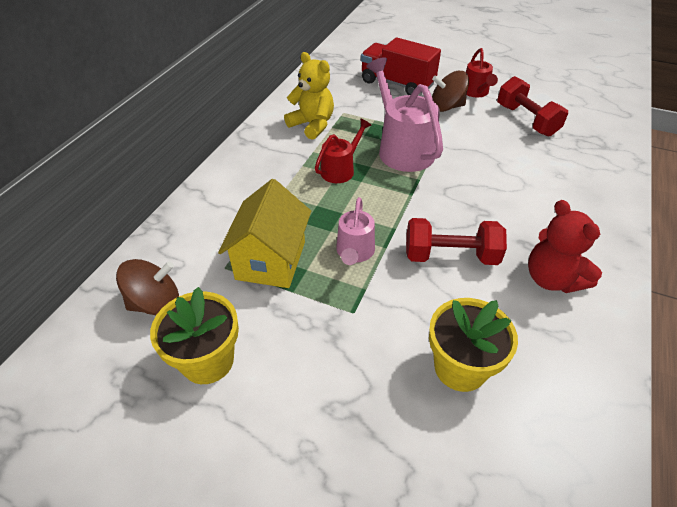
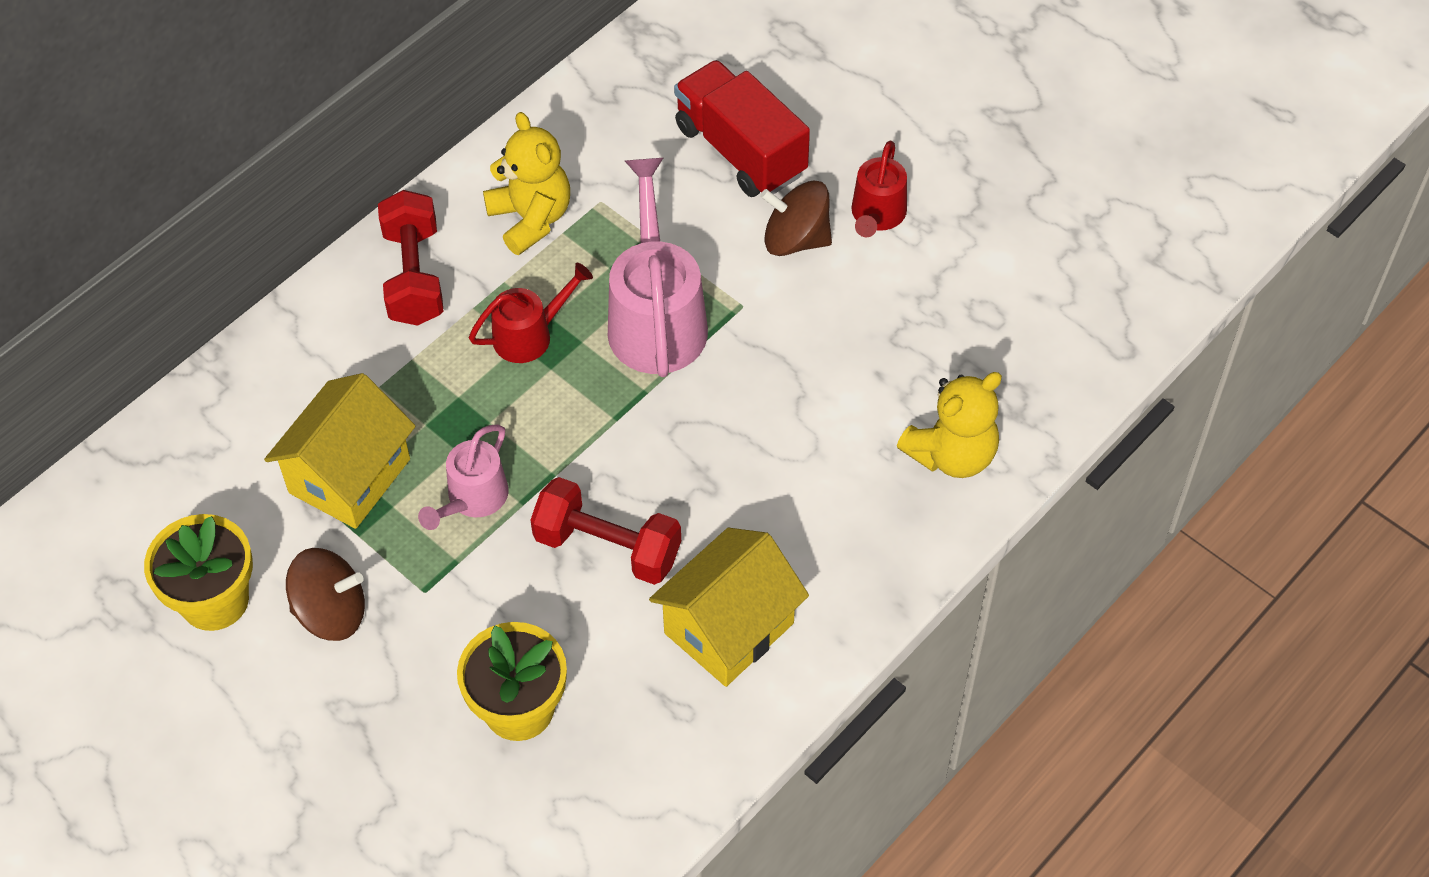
camera: 20 degrees right, 10 degrees up
brown spinning top [116,259,179,315] -> brown spinning top moved to [286,548,365,641]
red dumbbell [497,76,568,137] -> red dumbbell moved to [378,190,444,326]
red teddy bear [528,200,602,293] -> yellow house [649,528,809,687]
none -> yellow teddy bear [897,372,1002,478]

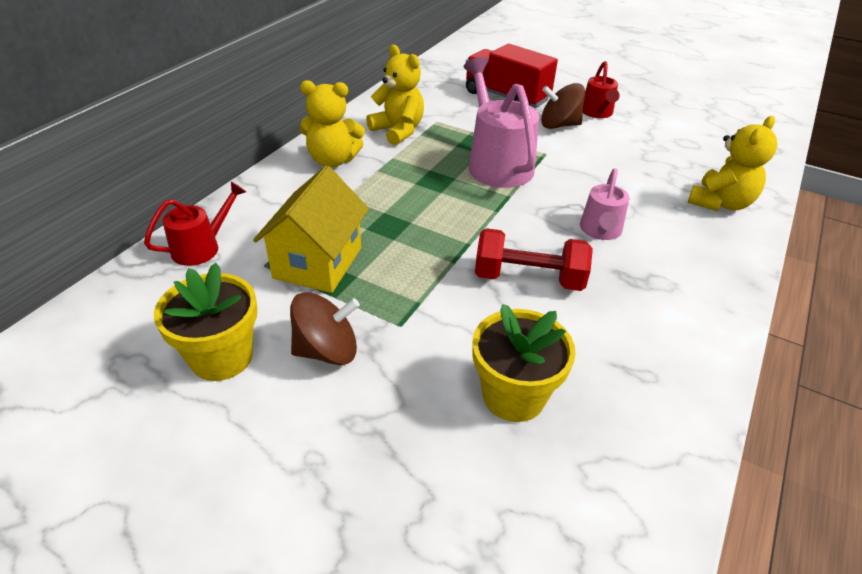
camera: 15 degrees left, 15 degrees down
red dumbbell [378,190,444,326] -> yellow teddy bear [300,80,365,167]
pink watering can [418,424,509,530] -> pink watering can moved to [580,168,630,240]
red watering can [469,263,593,363] -> red watering can moved to [144,182,246,266]
yellow house [649,528,809,687] -> none

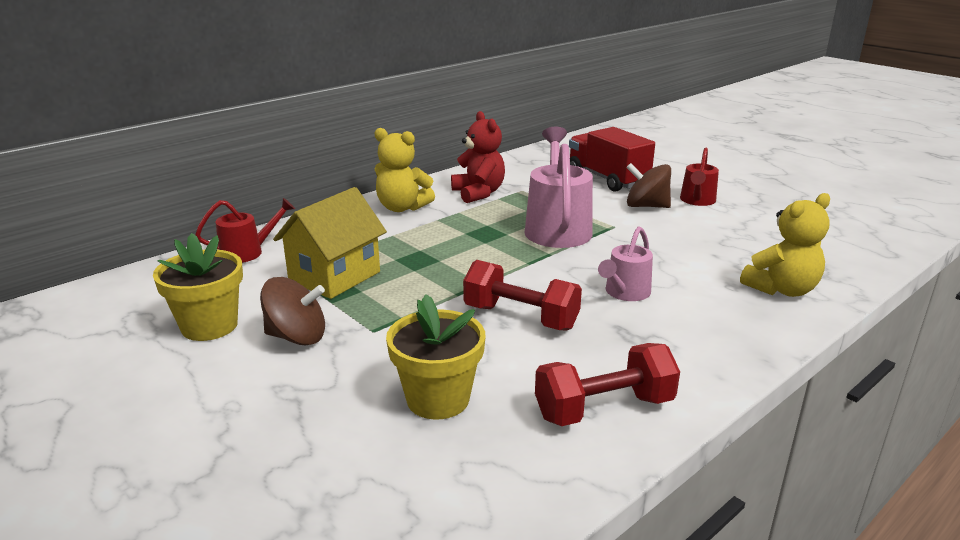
camera: 20 degrees right, 15 degrees down
yellow teddy bear [366,45,424,145] -> red teddy bear [451,111,505,203]
none -> red dumbbell [535,343,680,426]

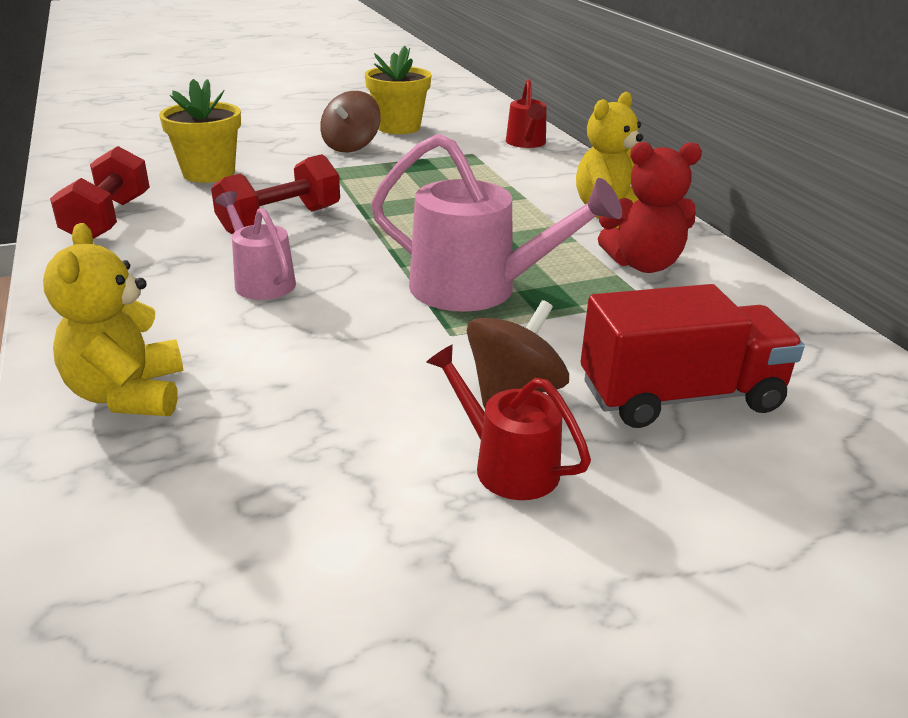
camera: 110 degrees right, 5 degrees up
yellow house [273,187,387,299] -> none

